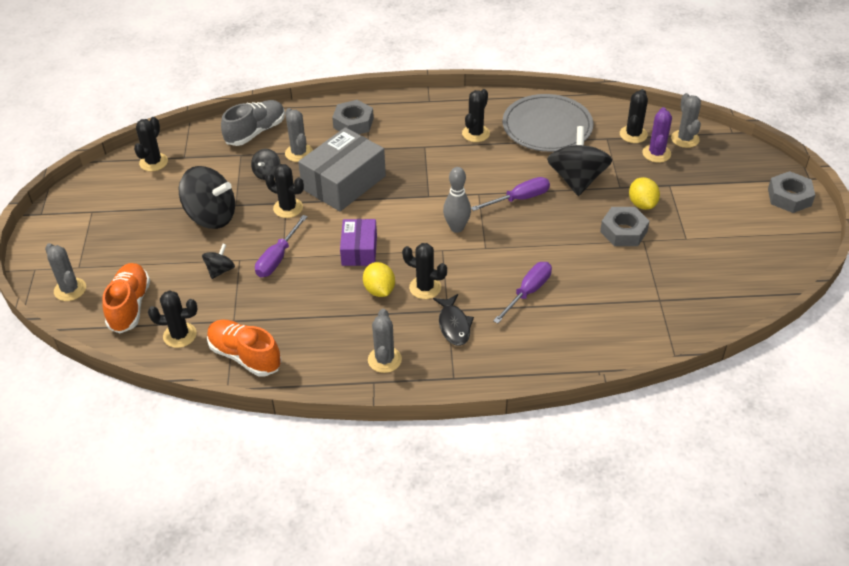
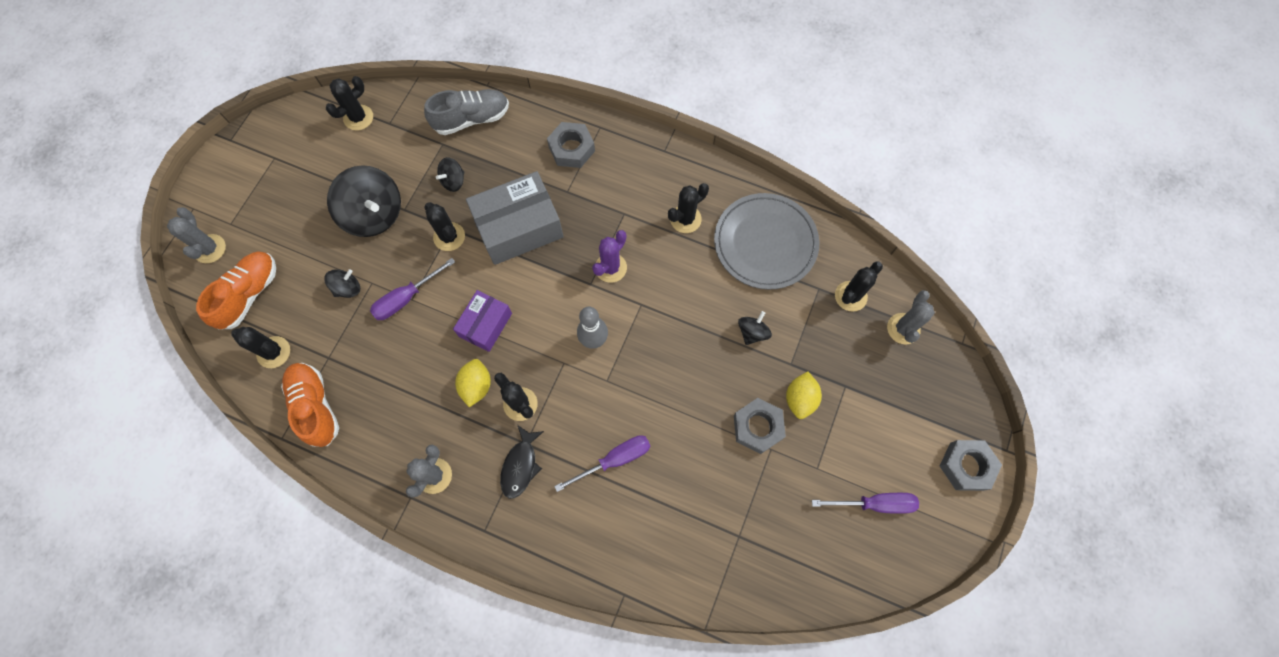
camera: 25 degrees right, 25 degrees up
grey cactus [285,108,313,162] -> none
purple screwdriver [471,177,550,211] -> purple screwdriver moved to [812,493,919,514]
black spinning top [547,126,612,196] -> black spinning top [738,311,772,345], size x0.50
purple cactus [642,107,672,163] -> purple cactus moved to [592,230,627,283]

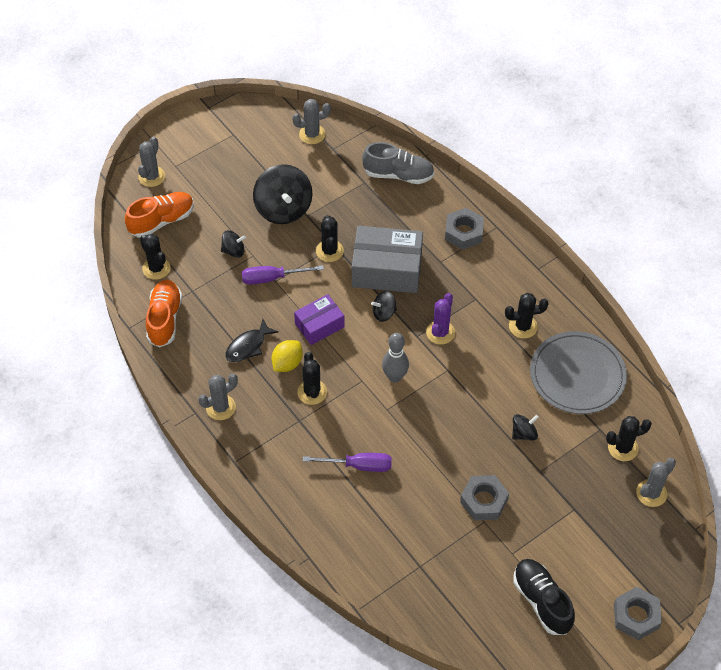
camera: 30 degrees right, 15 degrees down
black cactus [326,76,373,131] -> grey cactus [292,99,331,144]
black spinning top [436,157,464,192] -> black spinning top moved to [371,291,397,322]
black fish [500,425,544,499] -> black fish moved to [225,319,279,362]
purple cactus [592,230,627,283] -> purple cactus turned 45 degrees counterclockwise [426,293,455,344]
yellow lemon [786,371,822,419] -> none
purple screwdriver [812,493,919,514] -> black shoe [513,559,575,635]

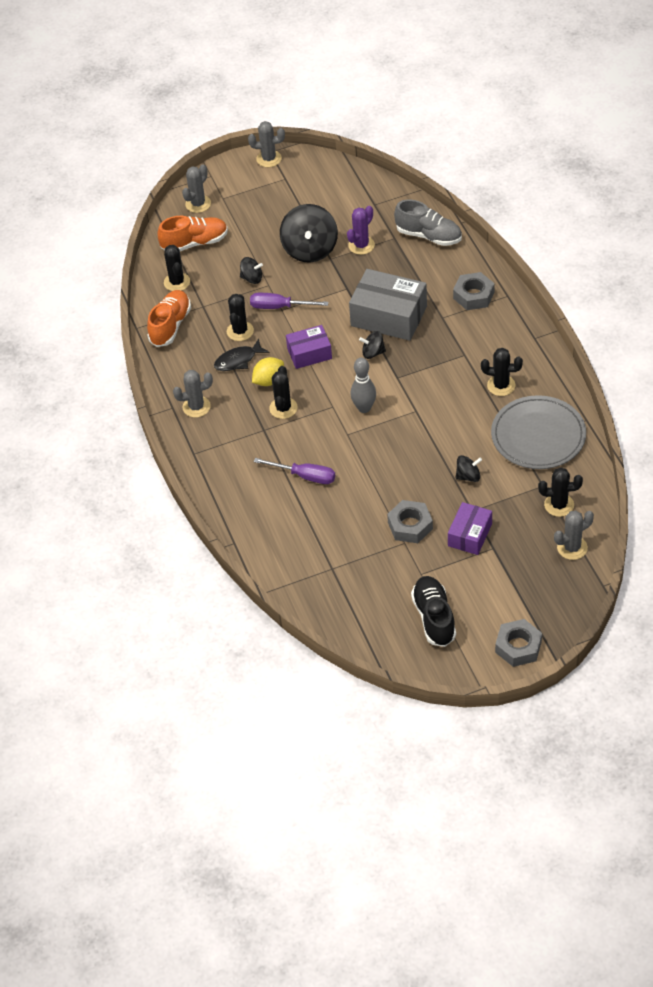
camera: 20 degrees right, 5 degrees down
grey cactus [292,99,331,144] -> grey cactus moved to [248,121,285,167]
black cactus [316,215,344,262] -> black cactus moved to [227,294,254,341]
purple cactus [426,293,455,344] -> purple cactus moved to [347,206,375,255]
none -> purple box [448,502,492,555]

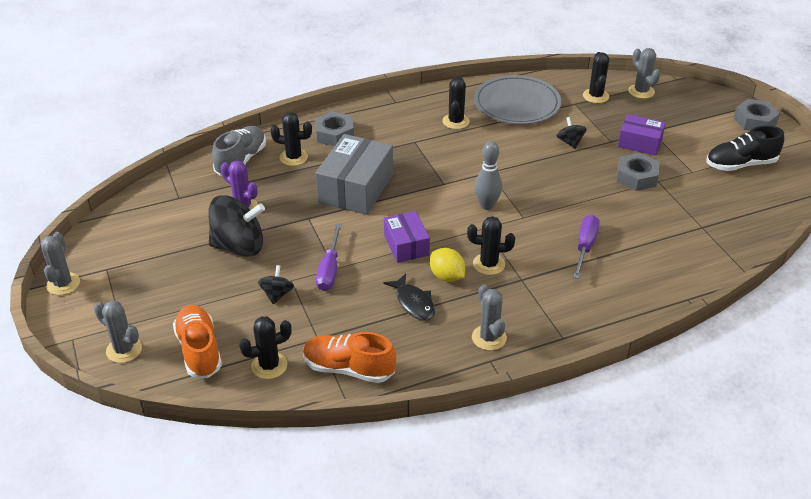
camera: 95 degrees left, 10 degrees down
black cactus [227,294,254,341] -> black cactus moved to [270,112,312,166]
black spinning top [359,331,386,359] -> none

